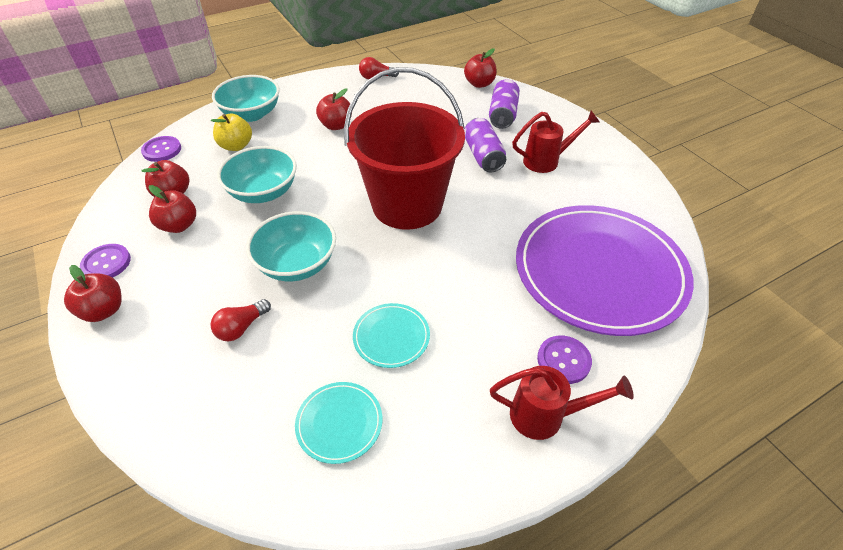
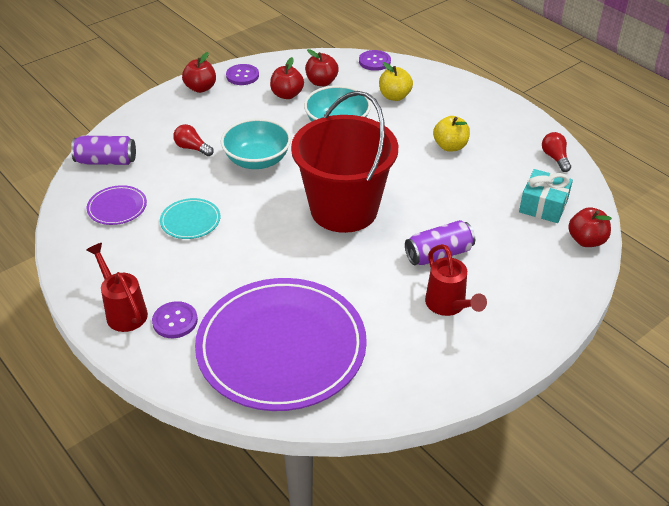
camera: 80 degrees right, 5 degrees down
turquoise bowl [212,75,280,122] -> none
turquoise plate [295,382,382,464] -> purple plate [87,185,147,225]
red apple [316,88,352,130] -> yellow apple [433,116,470,152]
purple can [489,79,520,129] -> purple can moved to [71,136,136,165]
red watering can [490,366,634,440] -> red watering can turned 150 degrees clockwise [86,243,148,332]
none -> turquoise gift [519,169,573,223]

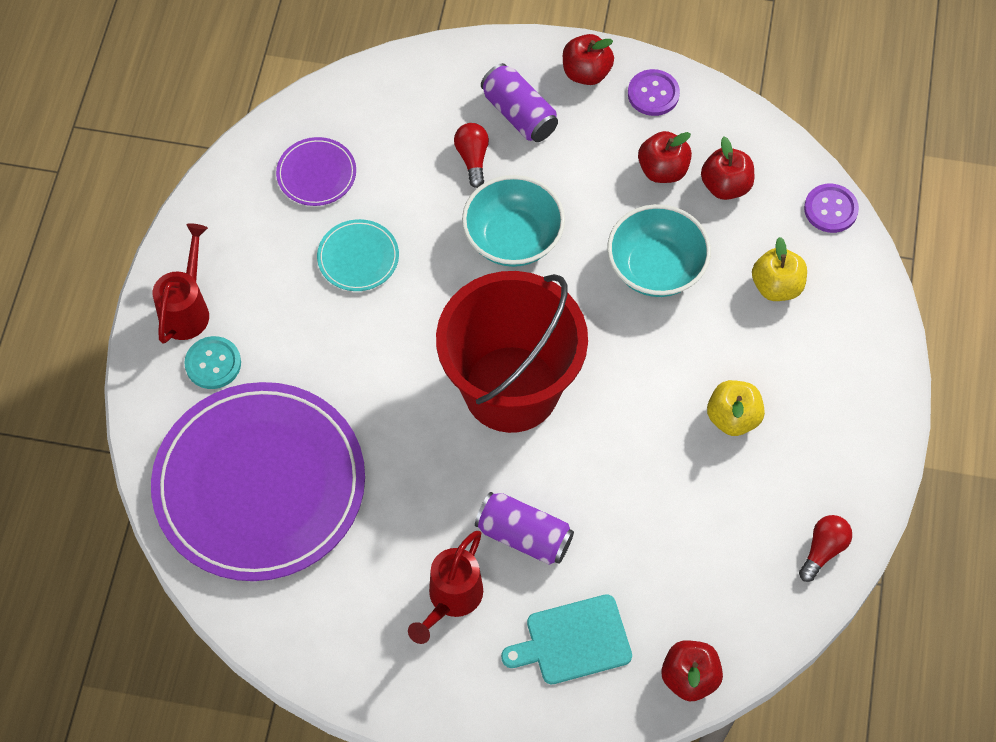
camera: 50 degrees right, 20 degrees up
purple can [71,136,136,165] -> purple can moved to [481,63,558,142]
purple button [152,301,198,338] -> turquoise button [184,336,241,389]
turquoise gift [519,169,573,223] -> none
none -> turquoise cutting board [501,594,632,684]

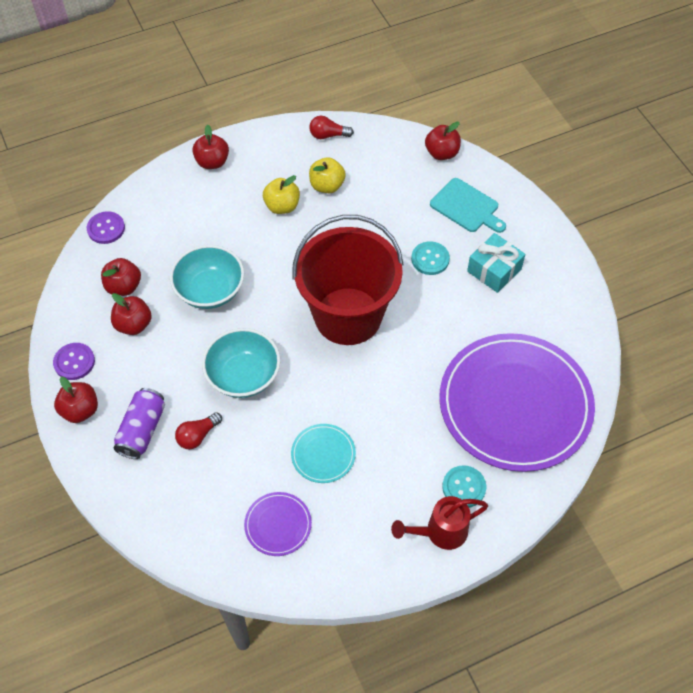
camera: 125 degrees left, 5 degrees down
red watering can [408,531,483,644] -> turquoise gift [467,233,525,293]
purple can [475,492,574,565] -> turquoise button [411,241,450,275]
yellow apple [752,237,807,301] -> yellow apple moved to [309,157,346,193]
none -> red apple [192,125,229,169]

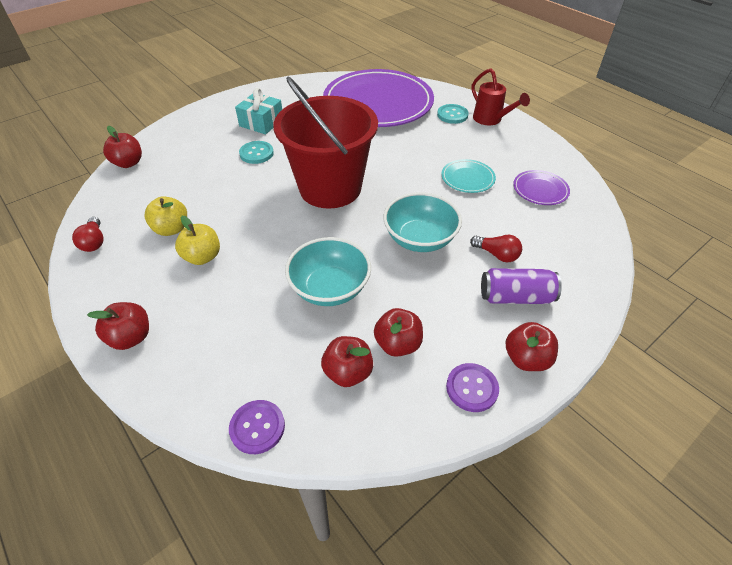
camera: 105 degrees left, 10 degrees down
turquoise cutting board [430,178,506,233] -> none

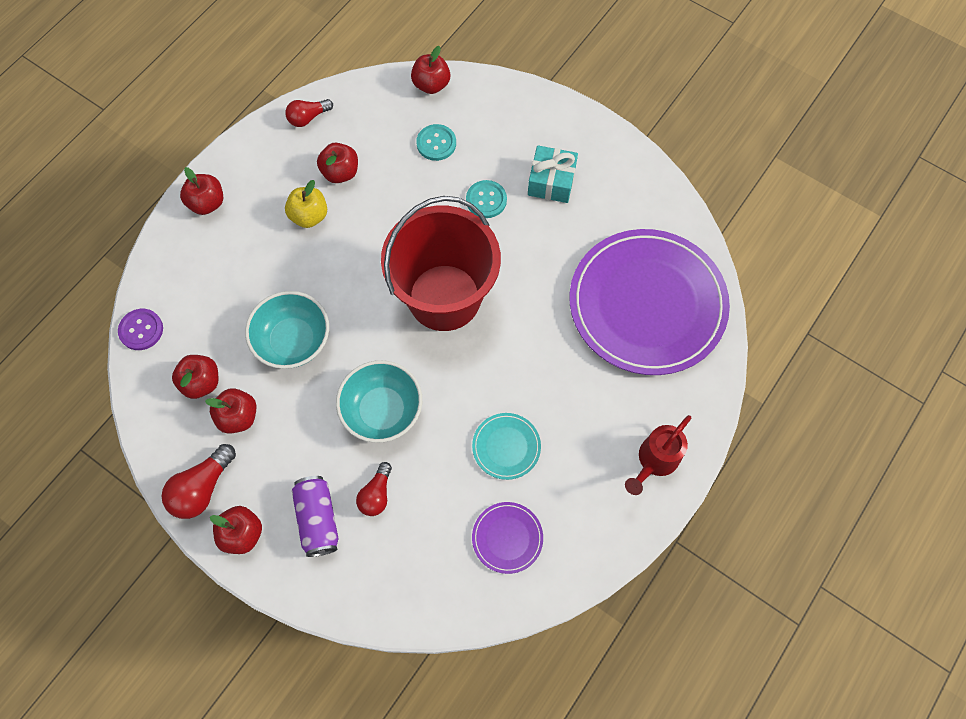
camera: 75 degrees right, 20 degrees up
yellow apple [144,196,187,236] -> red apple [317,143,358,183]
turquoise button [437,104,469,124] -> turquoise button moved to [416,124,456,161]
purple button [446,363,499,412] -> red light bulb [162,444,236,519]

